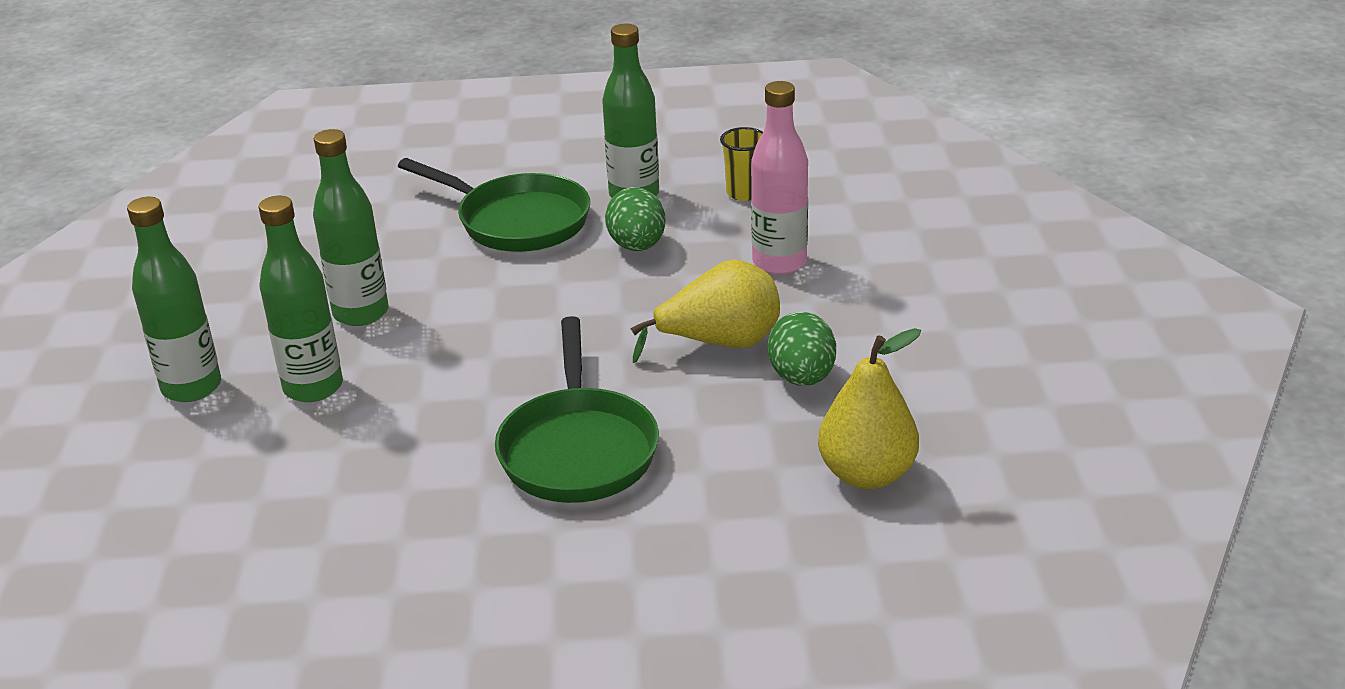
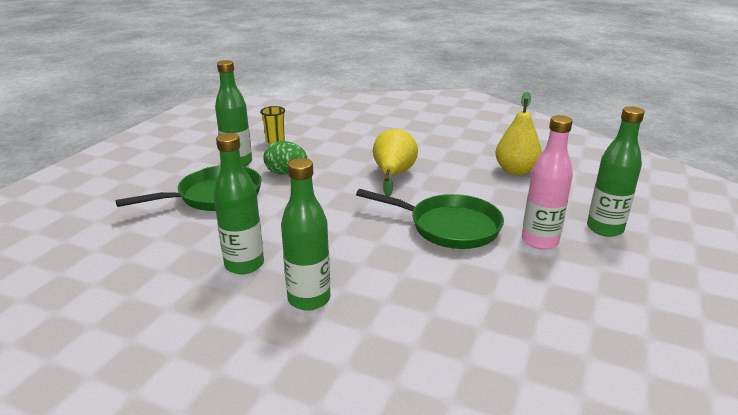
camera: 65 degrees left, 5 degrees down
green bottle [127,197,221,402] -> green bottle moved to [587,106,645,237]
pink bottle [751,81,808,275] -> pink bottle moved to [522,115,573,250]
green egg [767,312,836,386] -> none

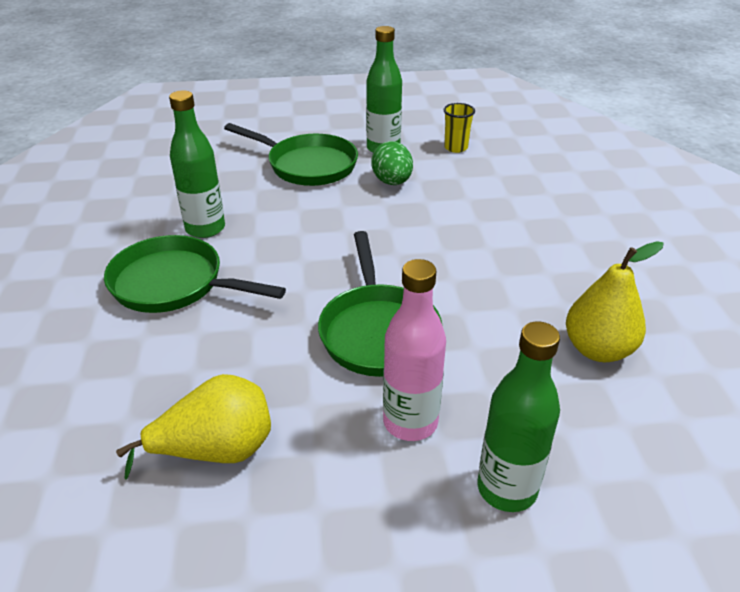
camera: 60 degrees right, 10 degrees up
green bottle [281,158,330,311] -> green pan [104,235,286,313]
yellow pear [373,129,418,196] -> yellow pear moved to [116,374,271,480]

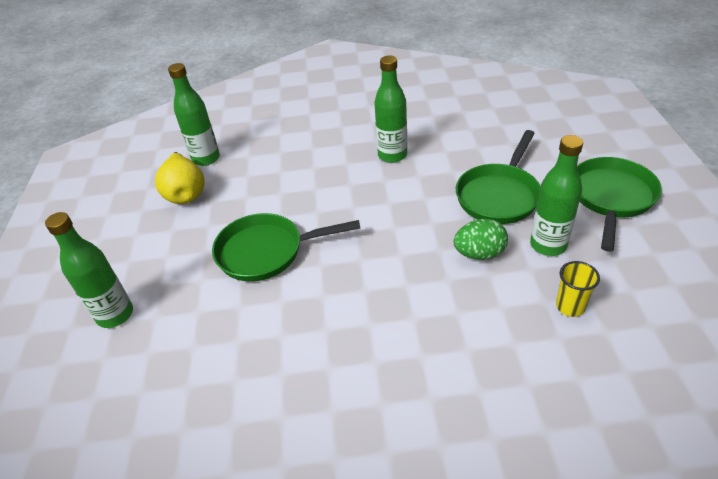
camera: 95 degrees right, 5 degrees up
green pan [104,235,286,313] -> green pan moved to [577,157,662,252]
pink bottle [383,259,446,441] -> none
yellow pear [566,241,663,362] -> none
none -> green bottle [168,63,220,166]

